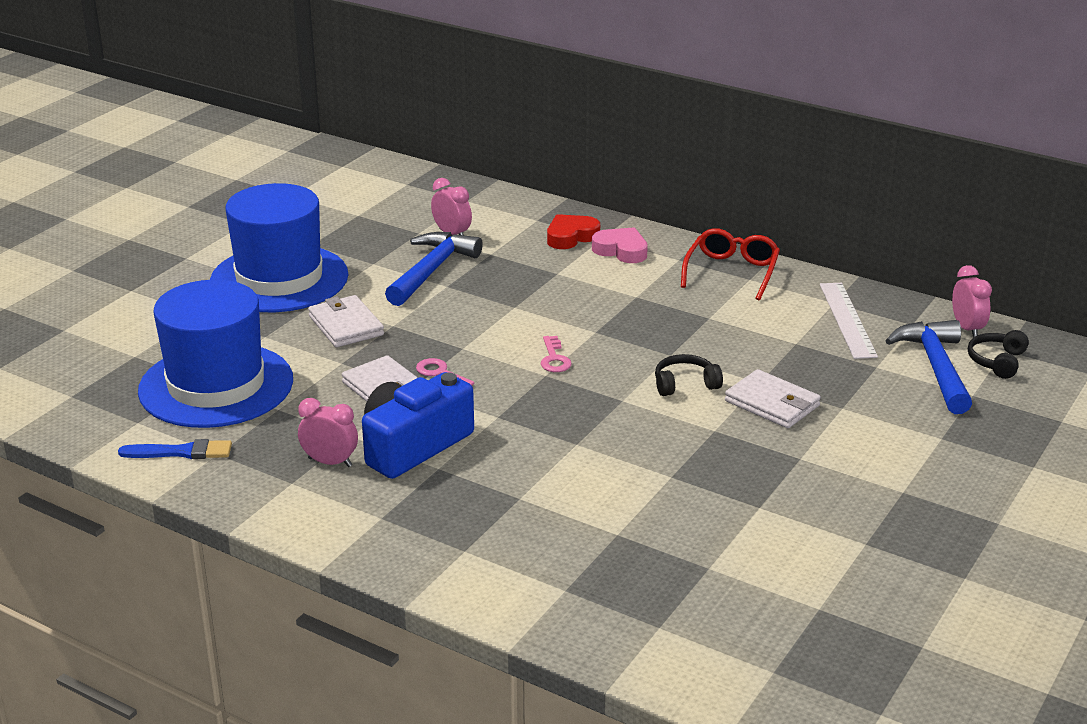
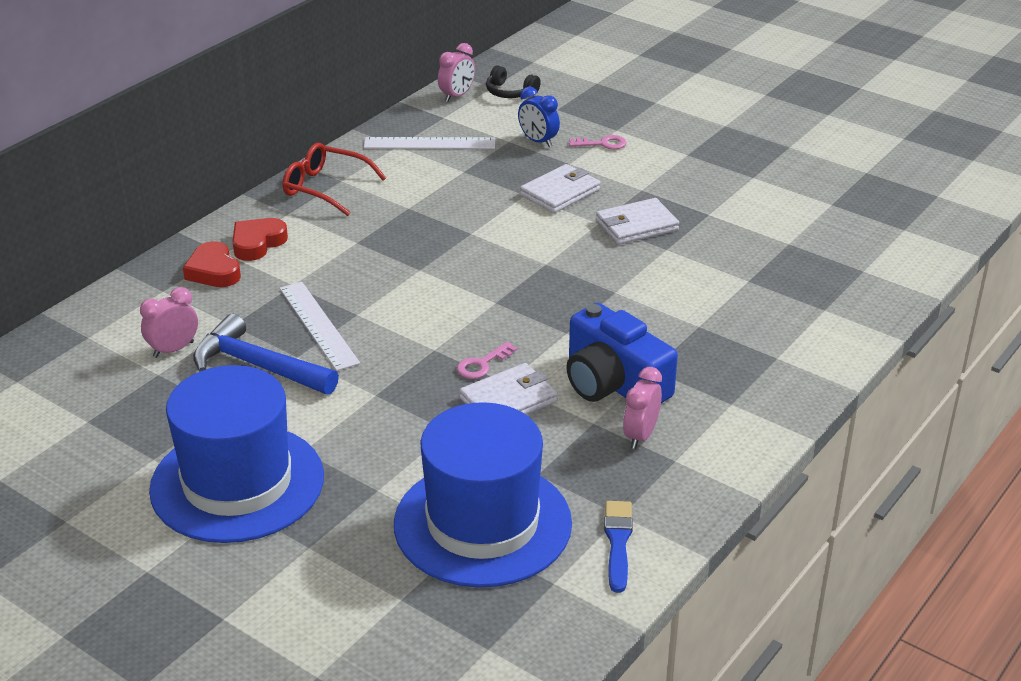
camera: 85 degrees left, 5 degrees up
white wallet [308,295,384,347] -> white wallet moved to [596,198,679,245]
pink key [540,336,572,372] -> pink key moved to [569,135,626,149]
pink heart [592,227,648,263] -> red heart [232,218,288,261]
black headphones [655,354,723,396] -> none
blue hammer [885,320,972,414] -> none
pink clock [952,265,992,338] -> pink clock turned 135 degrees clockwise [438,43,475,102]
none -> white ruler [280,282,360,371]
none -> blue clock [518,87,560,147]

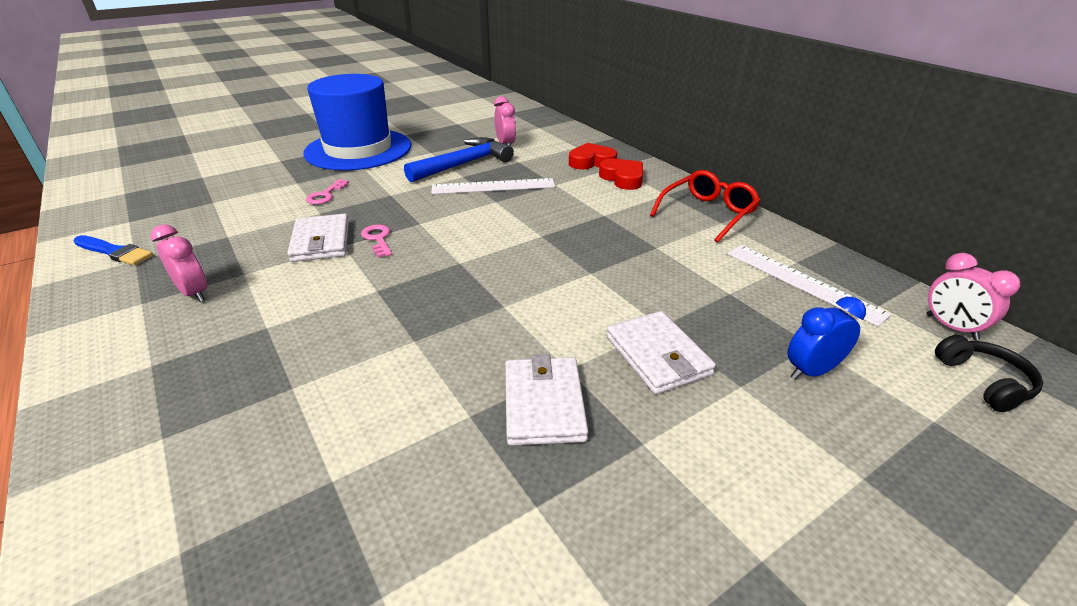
camera: 110 degrees right, 0 degrees up
white ruler [364,137,495,149] -> white ruler turned 60 degrees counterclockwise [727,245,891,326]
blue hat [394,402,572,588] -> none
black headphones [486,65,541,98] -> black headphones turned 120 degrees clockwise [935,335,1043,412]
blue camera [566,303,678,403] -> none
pink key [569,135,626,149] -> pink key moved to [306,179,349,205]

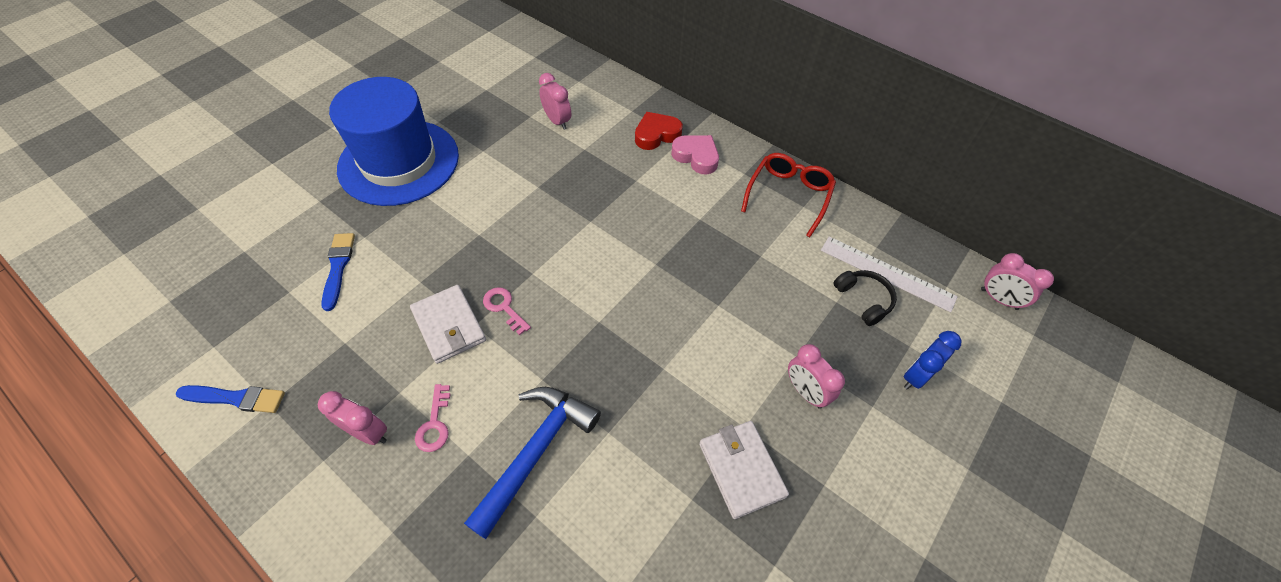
camera: 20 degrees left, 20 degrees up
pink key [306,179,349,205] -> pink key moved to [415,384,450,452]
blue hammer [404,137,514,182] -> blue hammer moved to [464,387,601,539]
white ruler [432,178,556,194] -> none
red heart [599,159,643,190] -> pink heart [671,135,719,175]
white wallet [606,311,716,394] -> pink clock [788,344,845,409]
black headphones [935,335,1043,412] -> black headphones moved to [834,270,897,326]
none -> blue brush [321,233,355,311]

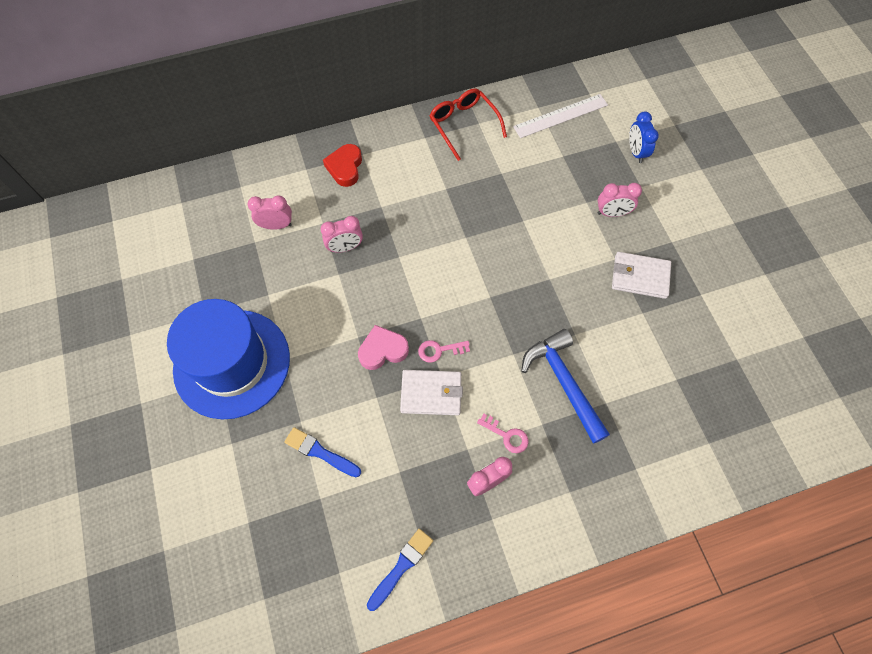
camera: 55 degrees left, 10 degrees up
pink heart [671,135,719,175] -> pink heart moved to [358,325,409,370]
black headphones [834,270,897,326] -> none
pink clock [981,253,1054,310] -> pink clock moved to [321,216,363,253]

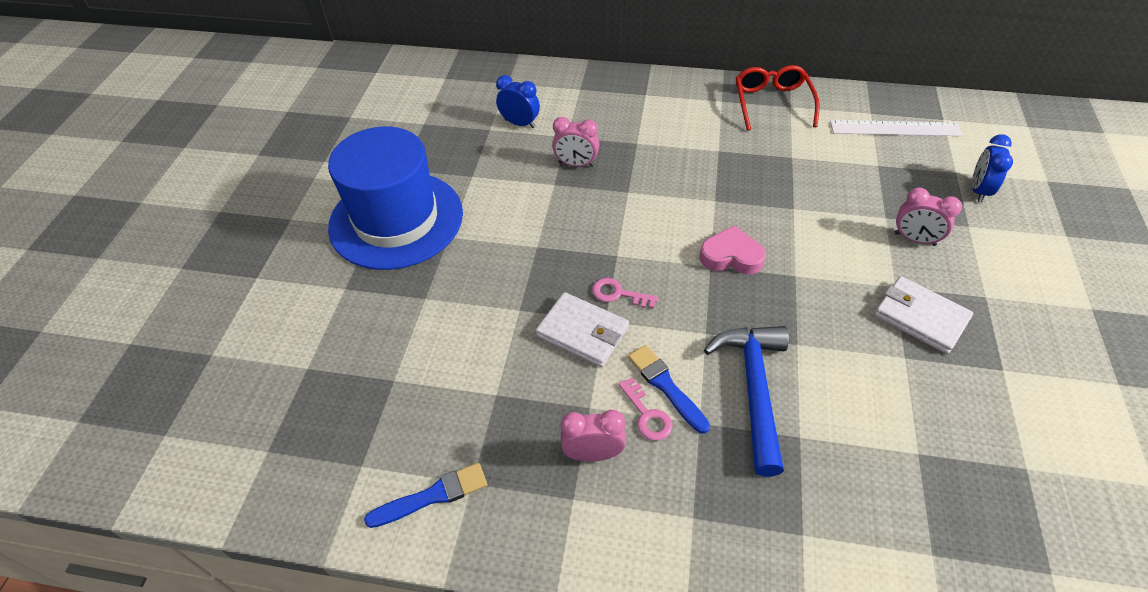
camera: 30 degrees right, 15 degrees down
pink clock [248,195,292,230] -> blue clock [496,75,540,128]
blue brush [284,427,361,477] -> blue brush moved to [628,345,710,434]
red heart [323,144,362,187] -> none
pink heart [358,325,409,370] -> pink heart moved to [699,225,766,274]

